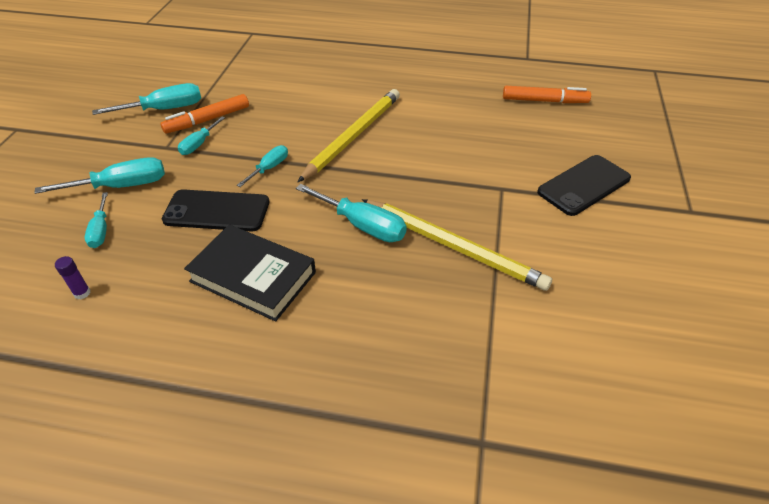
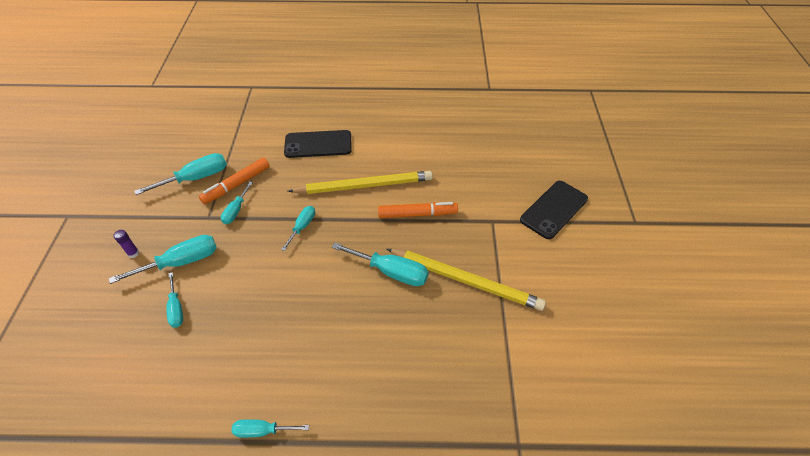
camera: 10 degrees left, 5 degrees up
purple glue stick [55,256,90,299] -> purple glue stick moved to [114,230,139,258]
black phone [162,189,269,232] -> black phone moved to [284,130,352,158]
black book [184,225,316,322] -> none
yellow pencil [298,89,400,182] -> yellow pencil turned 60 degrees clockwise [288,171,433,194]
orange marker [503,86,591,103] -> orange marker moved to [378,202,458,218]
none -> turquoise screwdriver [232,419,309,438]

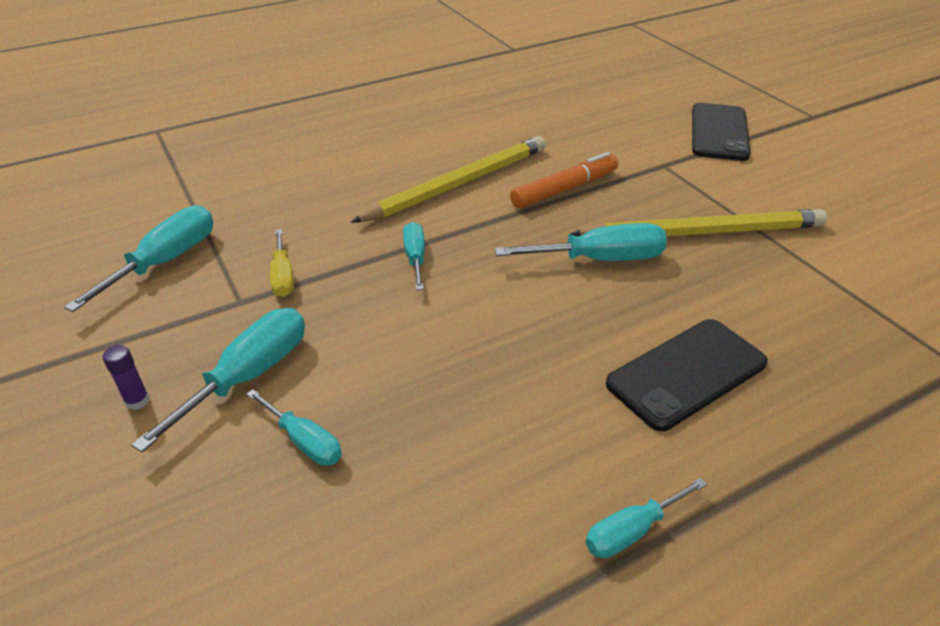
camera: 30 degrees left, 10 degrees down
orange marker [199,158,270,204] -> none
turquoise screwdriver [221,182,253,224] -> yellow screwdriver [270,229,294,297]
black phone [284,130,352,158] -> black phone moved to [606,319,768,431]

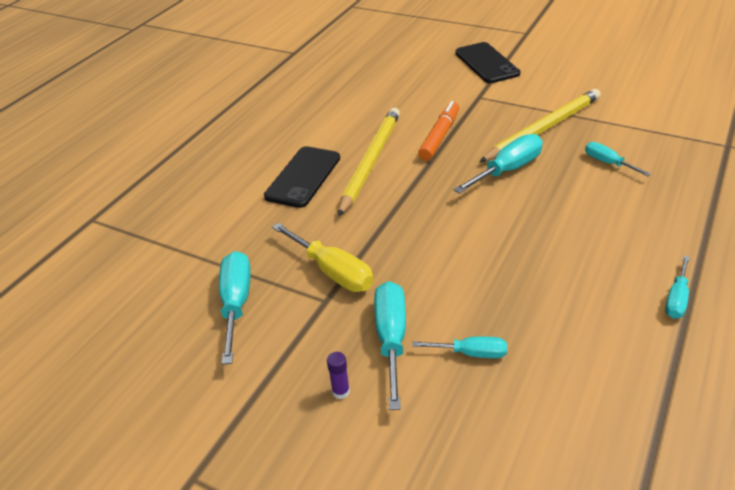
camera: 30 degrees left, 0 degrees up
yellow screwdriver [270,229,294,297] -> yellow screwdriver [272,223,374,292], size x1.67
turquoise screwdriver [403,222,425,290] -> turquoise screwdriver moved to [585,142,651,176]
black phone [606,319,768,431] -> black phone moved to [264,146,340,208]

